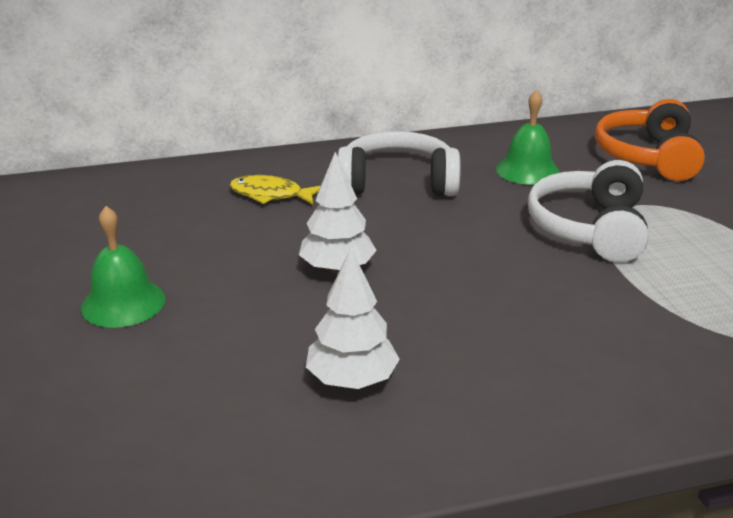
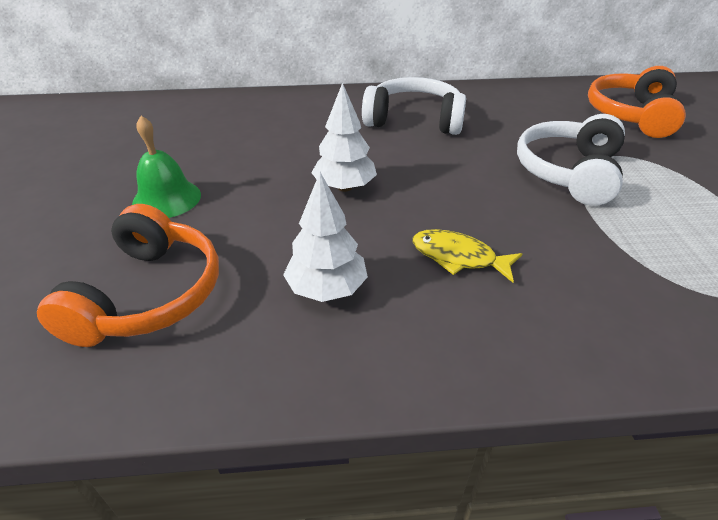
camera: 10 degrees right, 10 degrees up
yellow fish [229,175,320,205] -> yellow fish moved to [412,229,522,283]
green bell [496,90,560,185] -> none
none -> orange headphones [37,204,219,347]

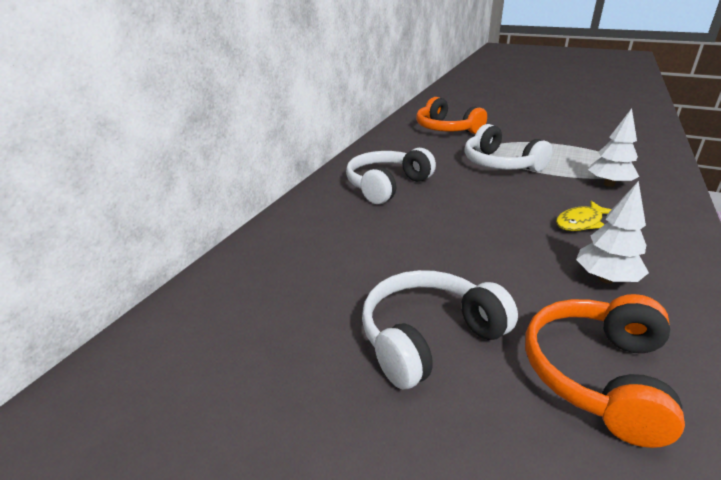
camera: 60 degrees left, 10 degrees down
orange headphones [37,204,219,347] -> orange headphones turned 105 degrees counterclockwise [525,294,685,448]
green bell [132,116,201,218] -> white headphones [362,270,518,389]
white tree [311,82,377,192] -> white tree moved to [588,108,639,187]

